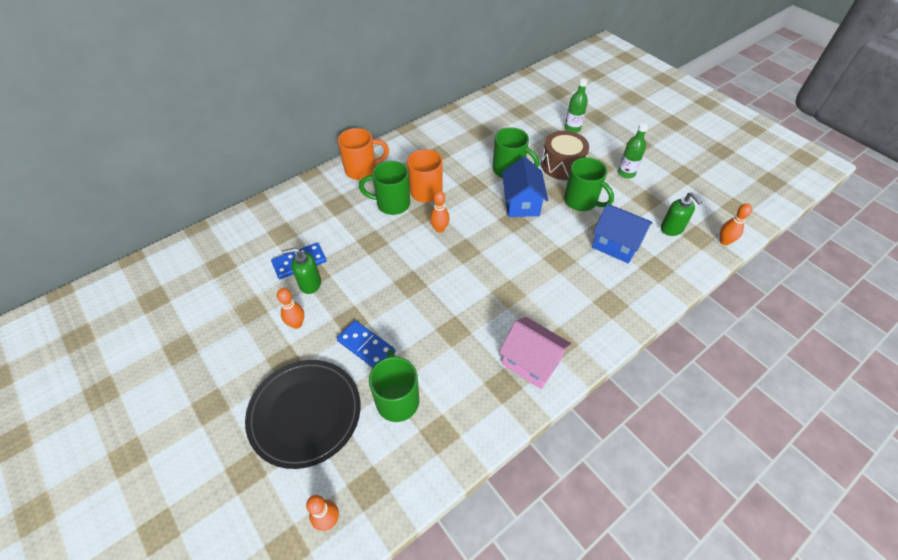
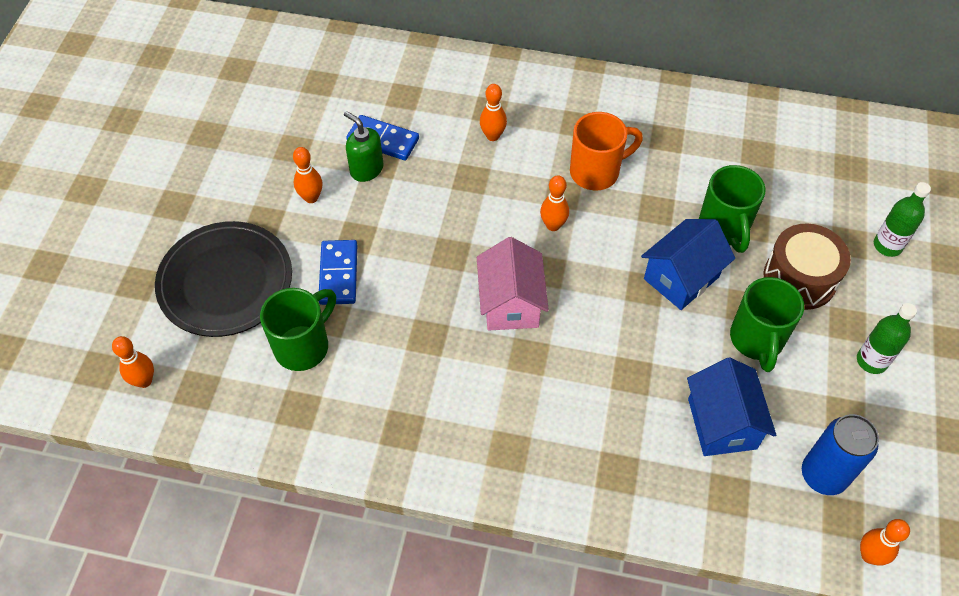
camera: 50 degrees right, 5 degrees up
orange mug [338,128,389,180] -> none
green mug [359,161,410,215] -> none
pink house [499,317,572,389] -> pink house moved to [477,237,549,330]
green soap dispenser [661,192,702,236] -> blue can [802,414,879,495]
none -> orange bowling pin [480,84,507,141]

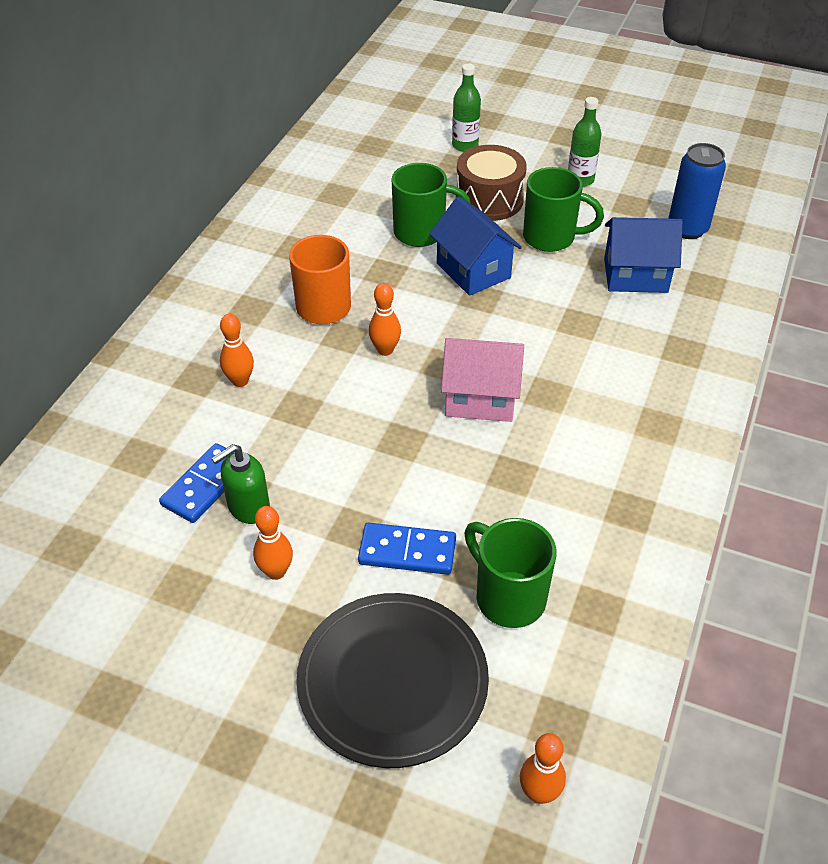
camera: 80 degrees left, 10 degrees down
orange bowling pin [860,519,910,566] -> none

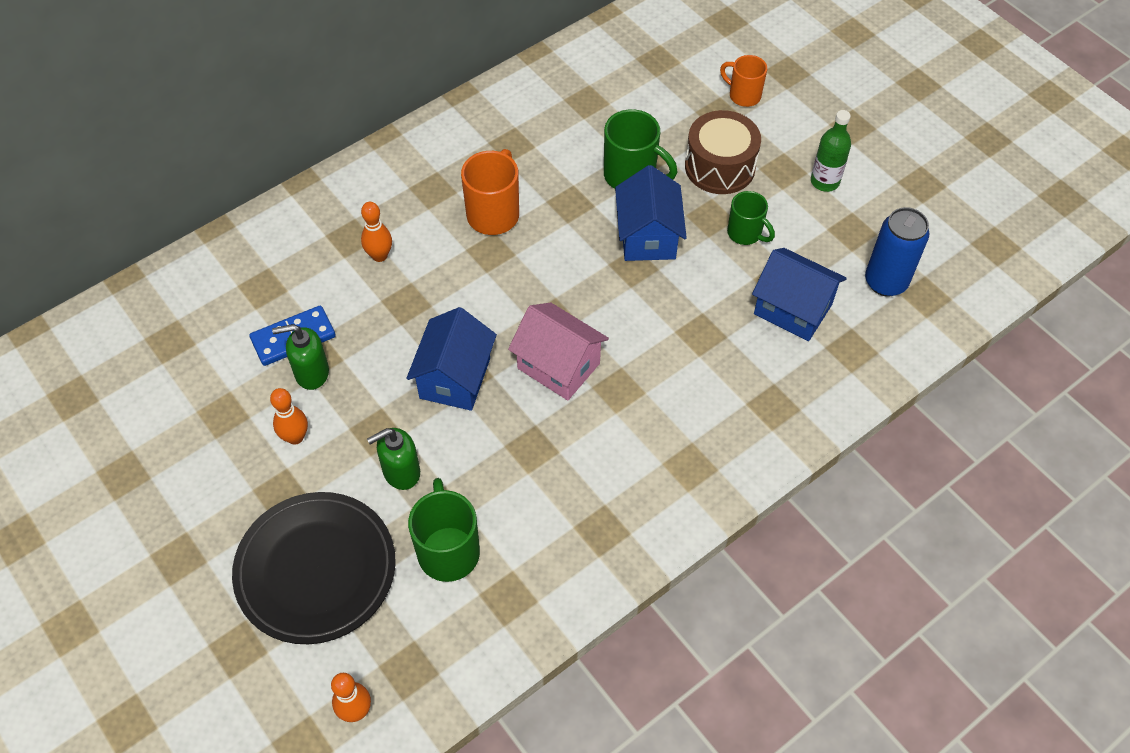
camera: 30 degrees right, 10 degrees up
blue domino [358,522,456,575] -> green soap dispenser [367,428,420,490]
orange bowling pin [369,283,401,356] -> none
green bottle [452,63,481,152] -> orange mug [720,55,767,107]
green mug [523,167,604,252] -> green mug [727,191,775,245], size x0.64
none -> blue house [406,307,497,411]

